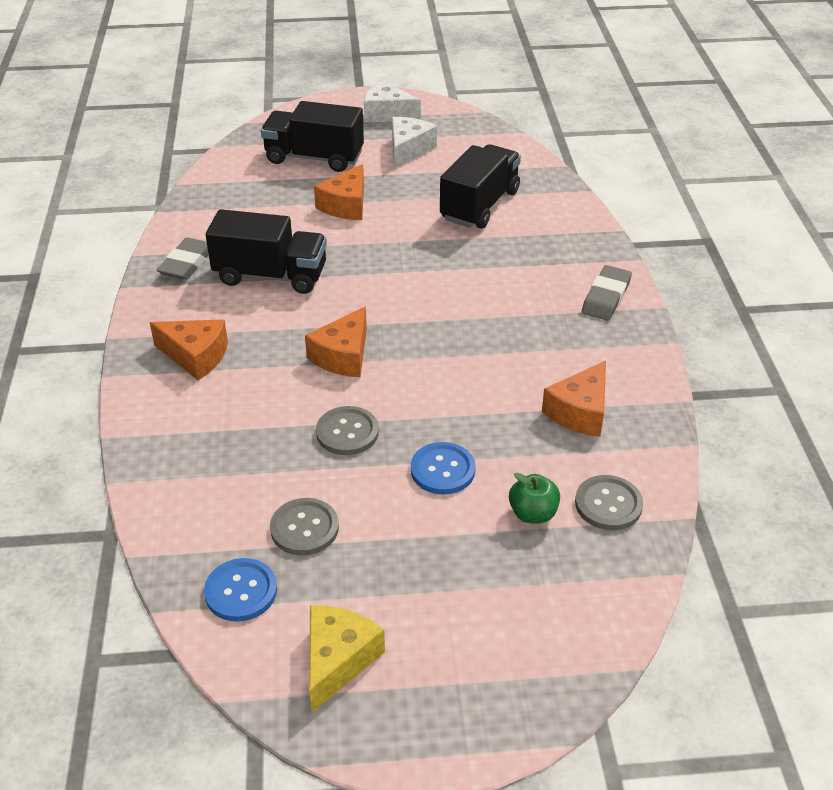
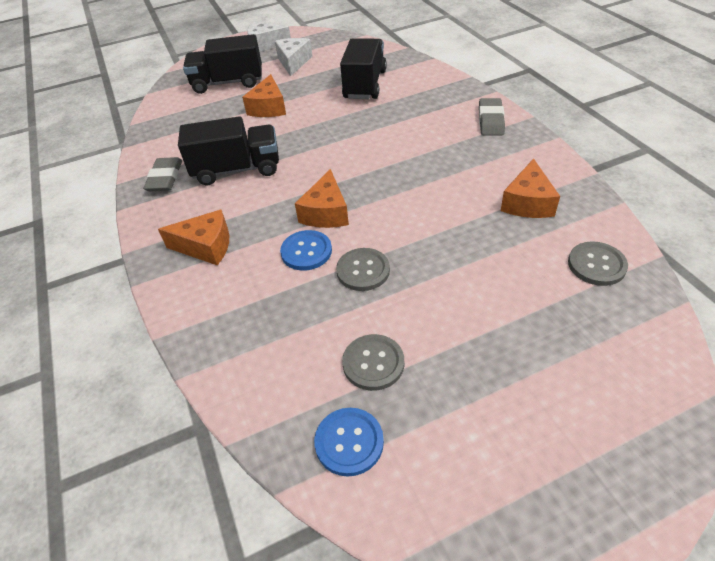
camera: 15 degrees left, 5 degrees up
yellow cheese [309,606,385,712] -> none
blue button [411,442,476,494] -> blue button moved to [280,230,332,271]
green apple [509,473,560,523] -> none

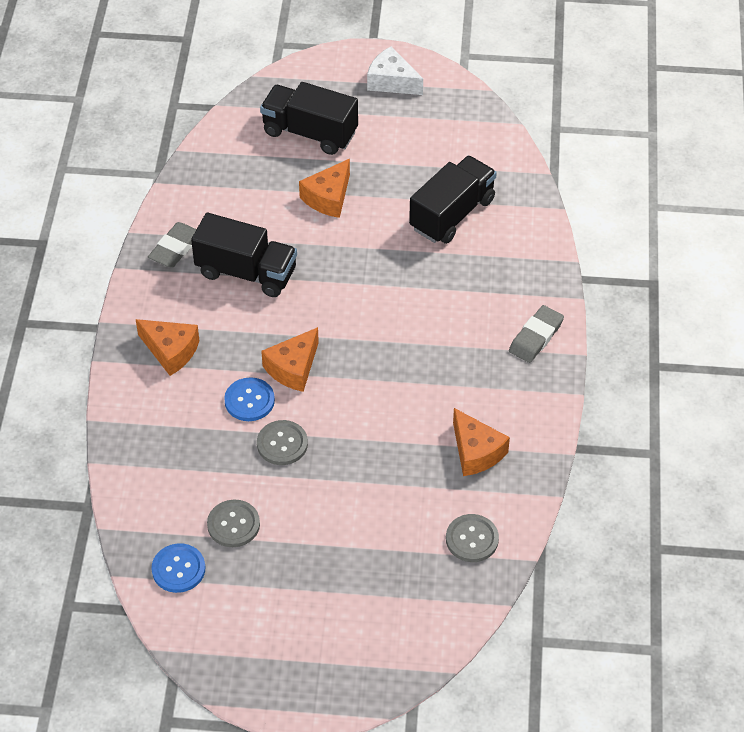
camera: 25 degrees right, 5 degrees up
white cheese [275,38,313,76] -> none
orange cheese [501,158,560,218] -> orange cheese turned 75 degrees counterclockwise [453,408,510,476]

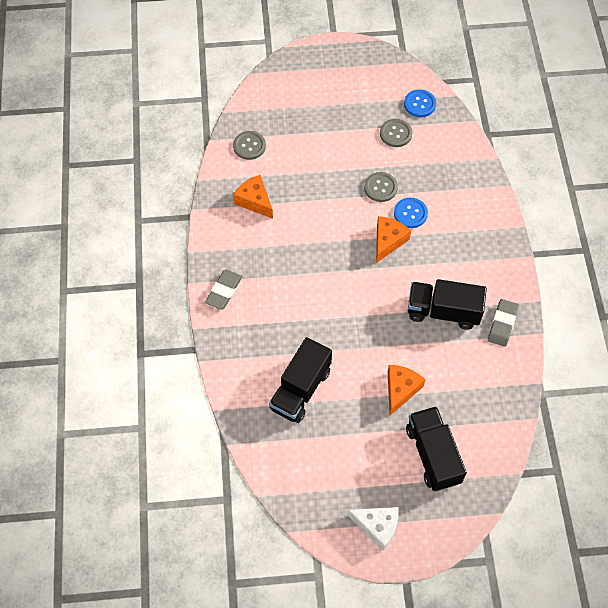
camera: 170 degrees right, 10 degrees up
orange cheese [136,319,199,376] -> none
black truck [260,82,358,155] -> black truck turned 120 degrees counterclockwise [406,406,467,491]

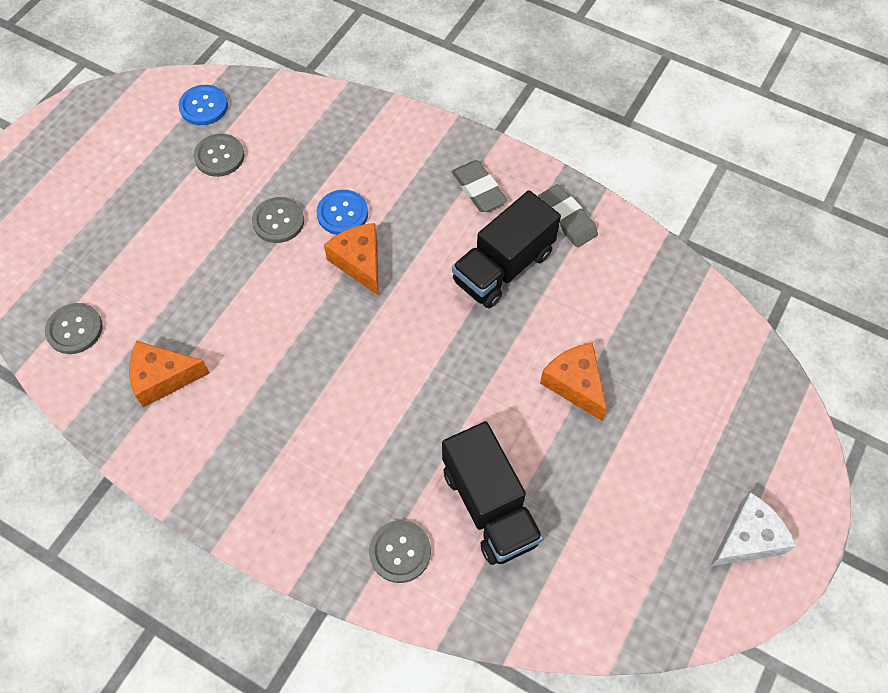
camera: 55 degrees left, 0 degrees up
grey eraser [205,270,242,310] -> grey eraser moved to [452,160,508,212]
black truck [406,406,467,491] -> none
none -> grey button [369,520,431,583]

